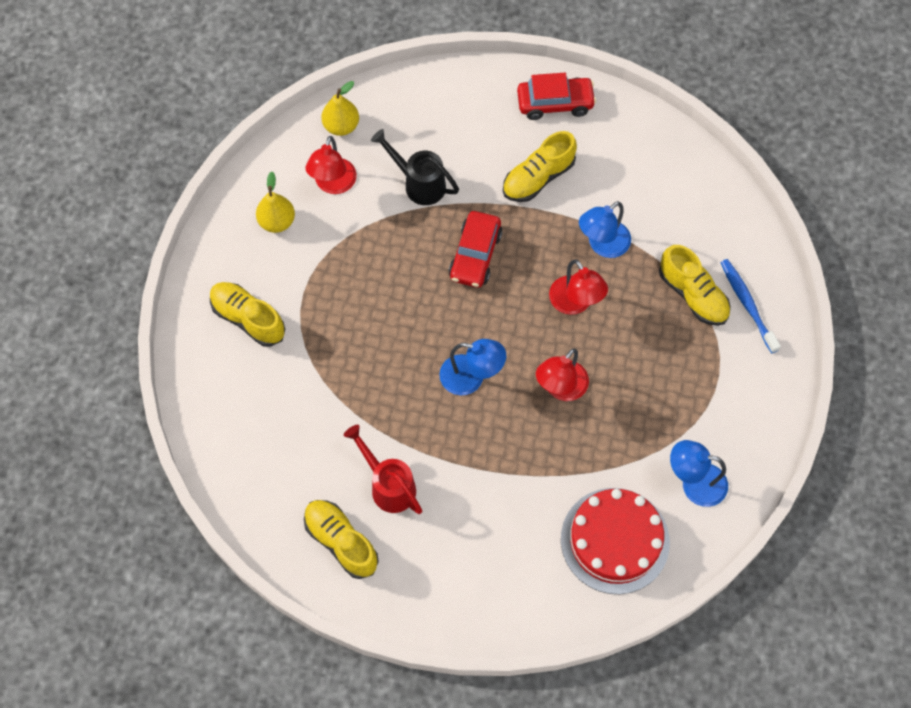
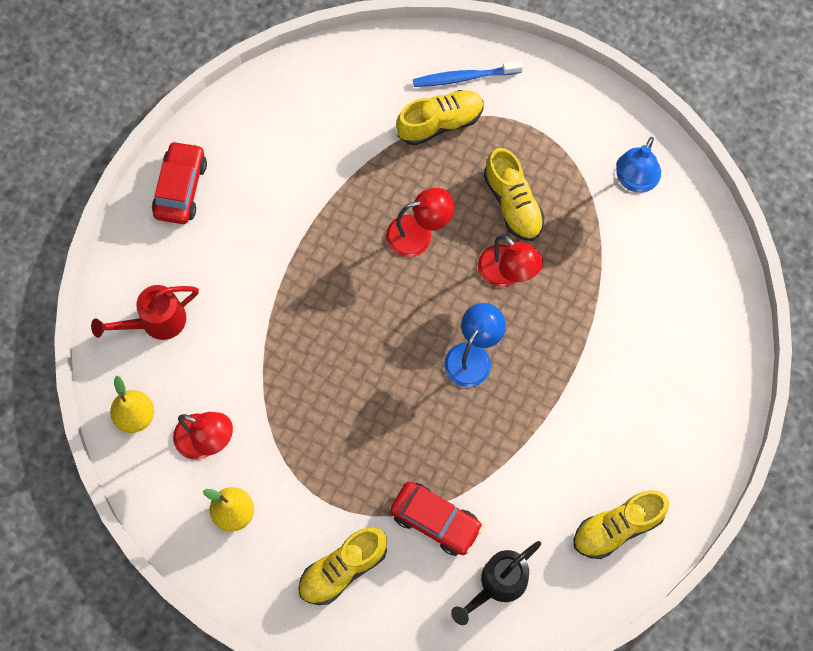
camera: 75 degrees left, 5 degrees up
red watering can [344,425,423,514] -> red watering can moved to [91,285,199,340]
black watering can [371,129,459,205] -> black watering can moved to [451,541,541,625]
red car [449,211,503,288] -> red car moved to [390,481,483,556]
yellow shoe [503,131,577,202] -> yellow shoe moved to [484,148,545,241]
red cake [561,488,670,594] -> none
blue lamp [579,201,631,258] -> none

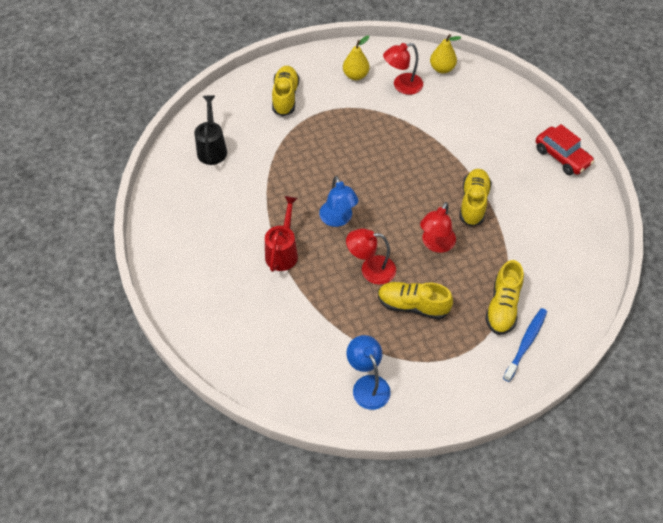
camera: 130 degrees right, 15 degrees down
red watering can [91,285,199,340] -> red watering can moved to [265,196,298,272]
red car [390,481,483,556] -> none
yellow shoe [573,490,669,559] -> yellow shoe moved to [459,169,492,227]

